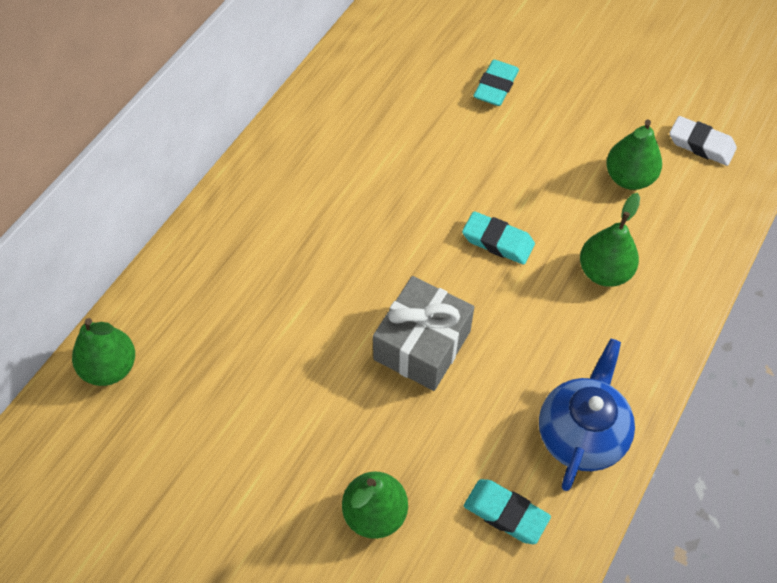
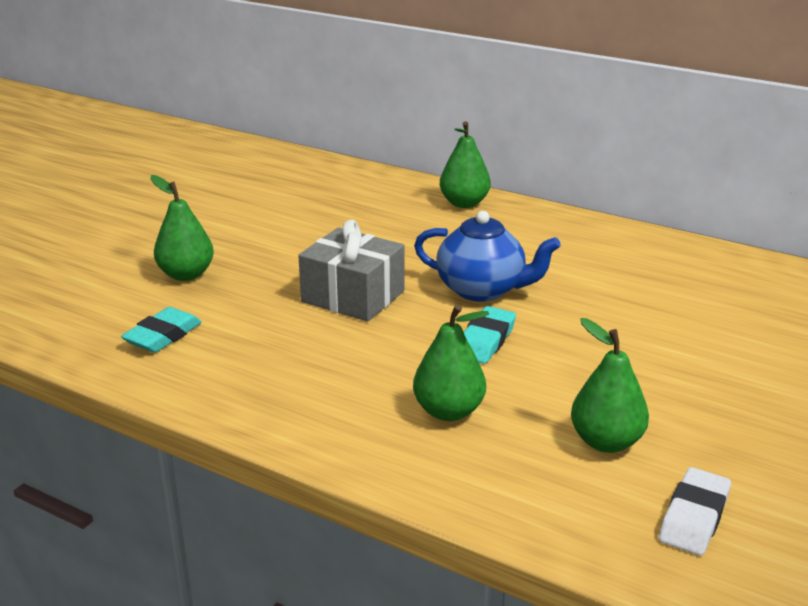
camera: 90 degrees right, 30 degrees down
green pear [72,318,135,386] -> green pear moved to [440,121,491,208]
turquoise eraser [473,60,519,106] -> none
blue teapot [539,339,635,491] -> blue teapot moved to [414,211,561,302]

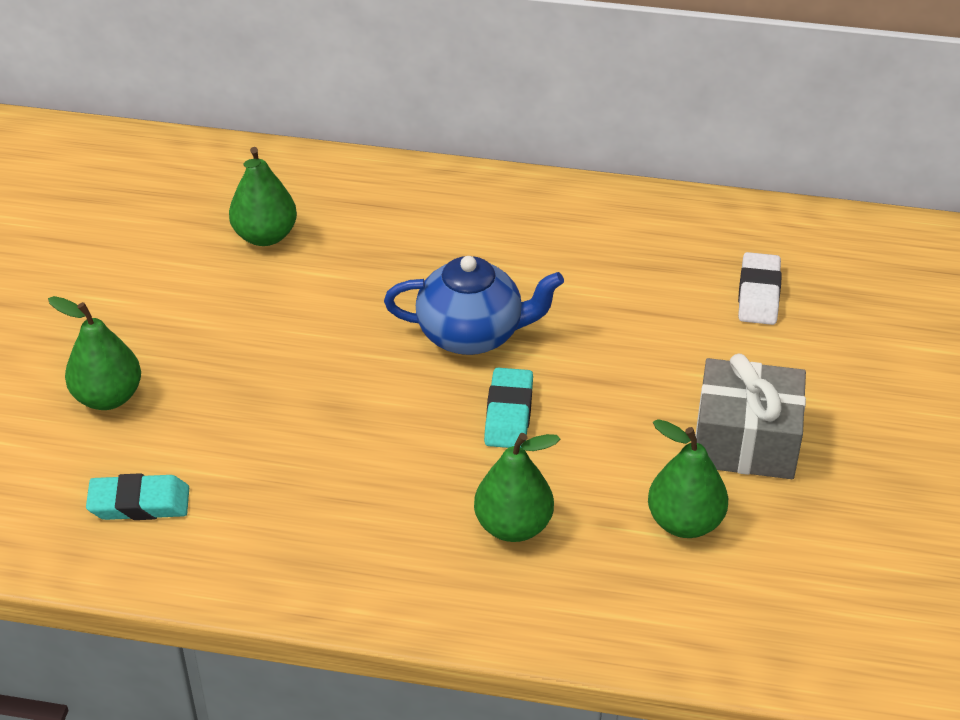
camera: 20 degrees left, 15 degrees up
turquoise eraser [121,307,202,353] -> turquoise eraser turned 75 degrees clockwise [86,473,189,520]
grey gift [298,219,404,322] -> grey gift moved to [696,354,806,479]
green pear [440,121,491,208] -> green pear moved to [229,147,297,246]
white eraser [659,467,731,556] -> white eraser moved to [738,252,782,325]

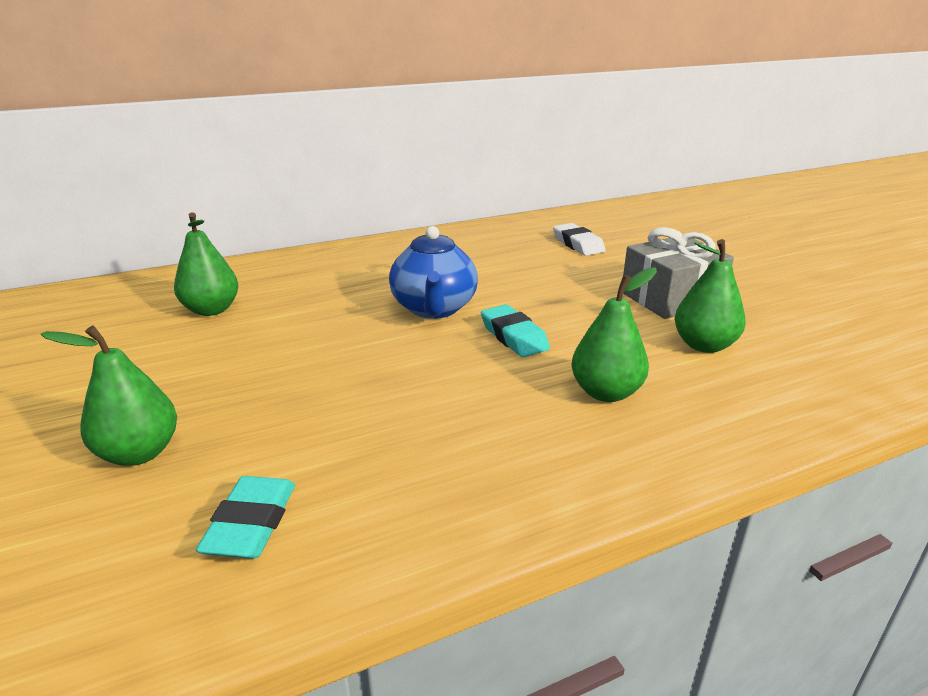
camera: 35 degrees left, 15 degrees down
turquoise eraser [86,473,189,520] -> turquoise eraser turned 45 degrees counterclockwise [196,476,295,559]
blue teapot [384,256,564,355] -> blue teapot turned 120 degrees clockwise [389,226,478,319]

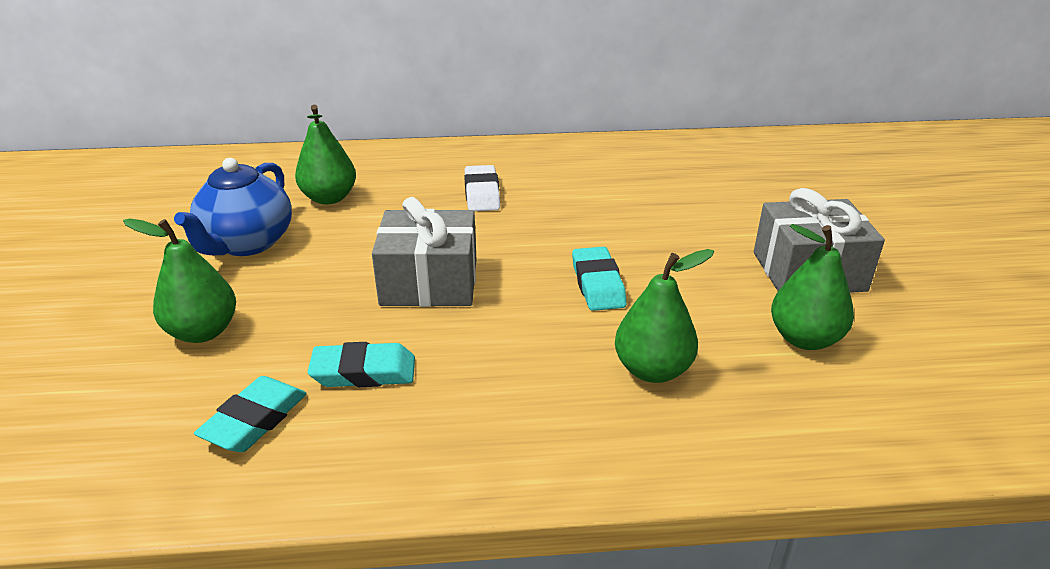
camera: 20 degrees right, 5 degrees up
blue teapot [389,226,478,319] -> blue teapot moved to [174,158,292,256]
white eraser [553,223,606,256] -> white eraser moved to [464,165,500,211]
none -> turquoise eraser [308,342,415,387]
none -> grey gift [372,197,477,307]

